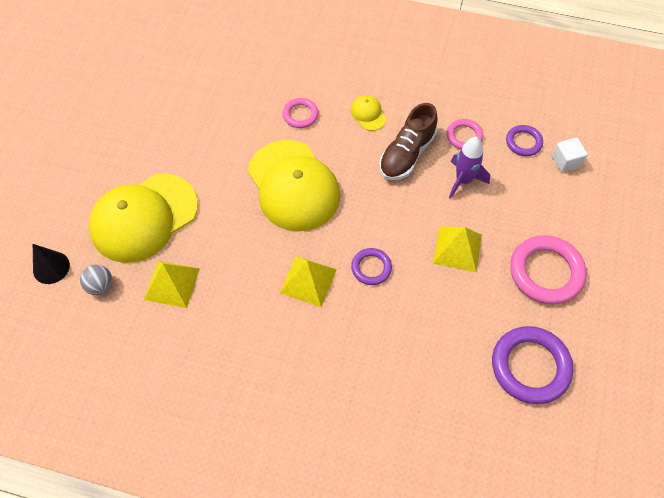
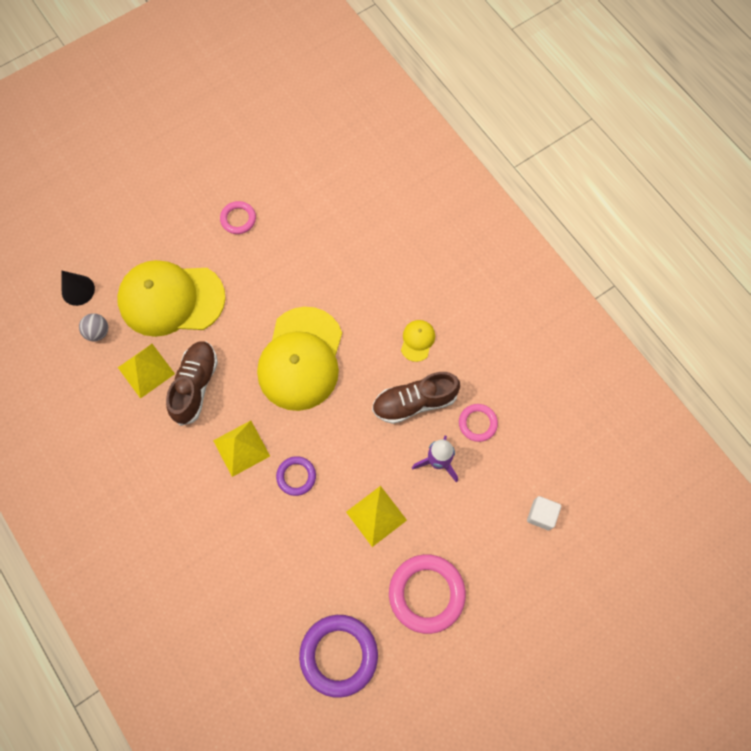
camera: 40 degrees right, 10 degrees up
pink ring [283,98,319,128] -> pink ring moved to [220,201,256,234]
purple ring [506,125,543,156] -> none
none -> brown shoe [166,341,218,426]

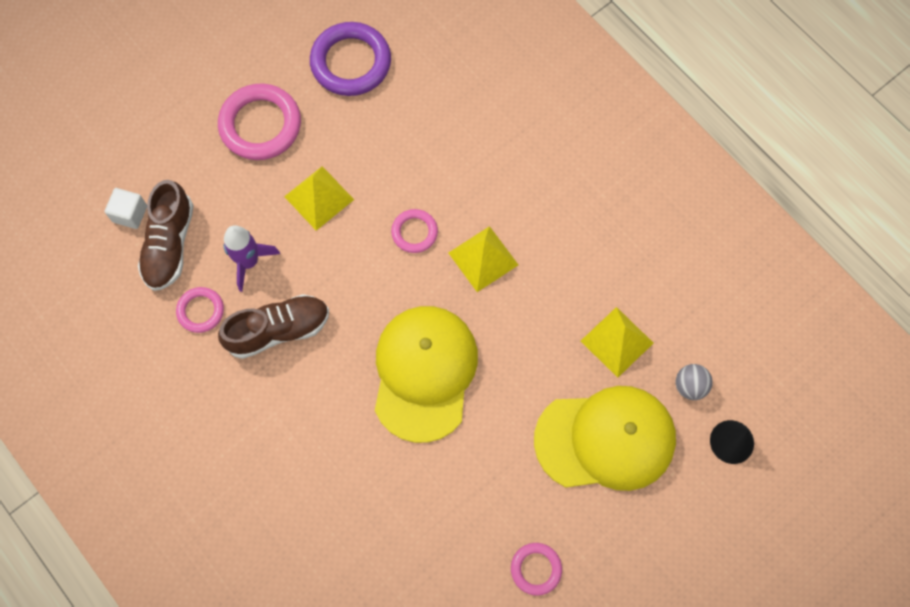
camera: 175 degrees right, 0 degrees up
brown shoe [166,341,218,426] -> brown shoe moved to [138,180,194,291]
purple ring [276,456,316,496] -> pink ring [391,209,438,253]
yellow cap [401,320,435,362] -> none

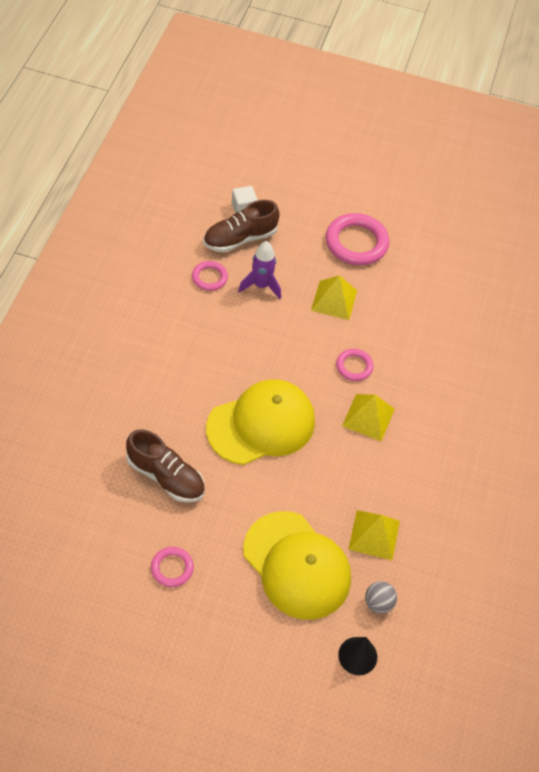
camera: 50 degrees right, 15 degrees down
brown shoe [218,294,329,359] -> brown shoe moved to [126,429,205,502]
purple ring [310,22,391,96] -> none

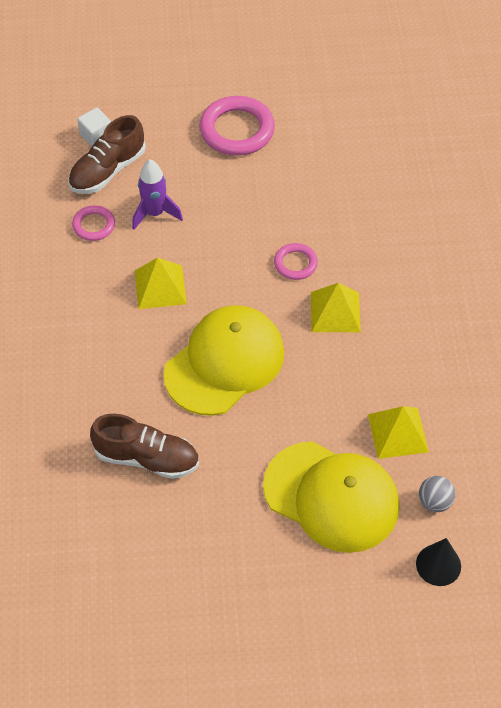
camera: 15 degrees left, 0 degrees up
pink ring [151,547,194,587] -> none
yellow pyramid [311,275,357,320] -> yellow pyramid moved to [135,257,187,309]

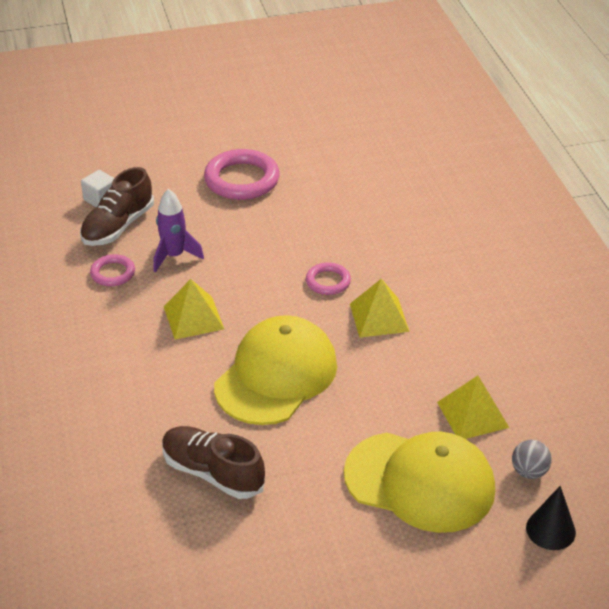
camera: 10 degrees left, 15 degrees down
brown shoe [90,414,199,479] -> brown shoe turned 150 degrees counterclockwise [162,426,265,499]

